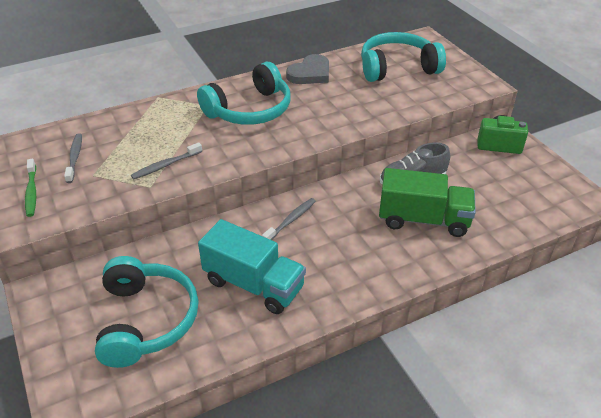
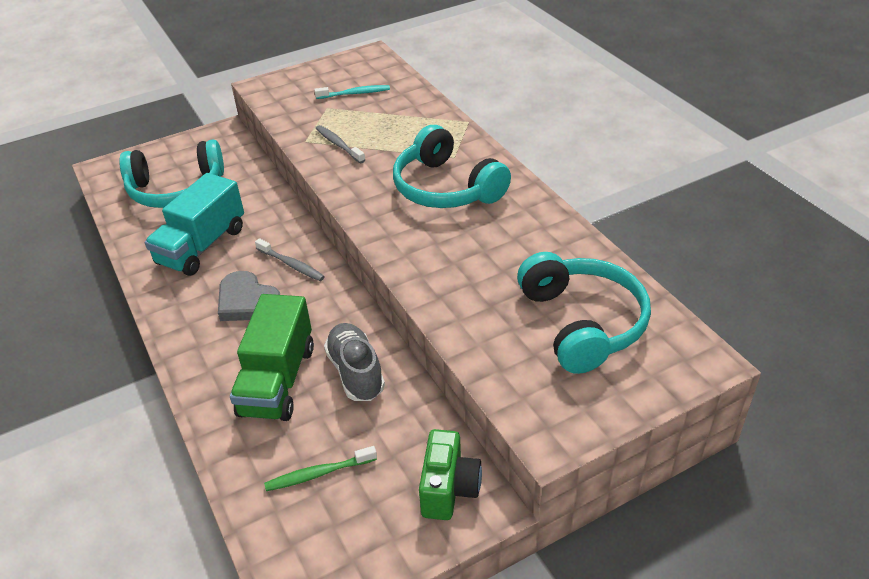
camera: 90 degrees right, 0 degrees up
green toothbrush [25,159,36,217] -> green toothbrush moved to [264,446,377,491]
grey toothbrush [64,133,82,183] -> turquoise toothbrush [314,85,390,99]
grey heart [286,54,329,84] -> grey heart moved to [218,271,280,321]

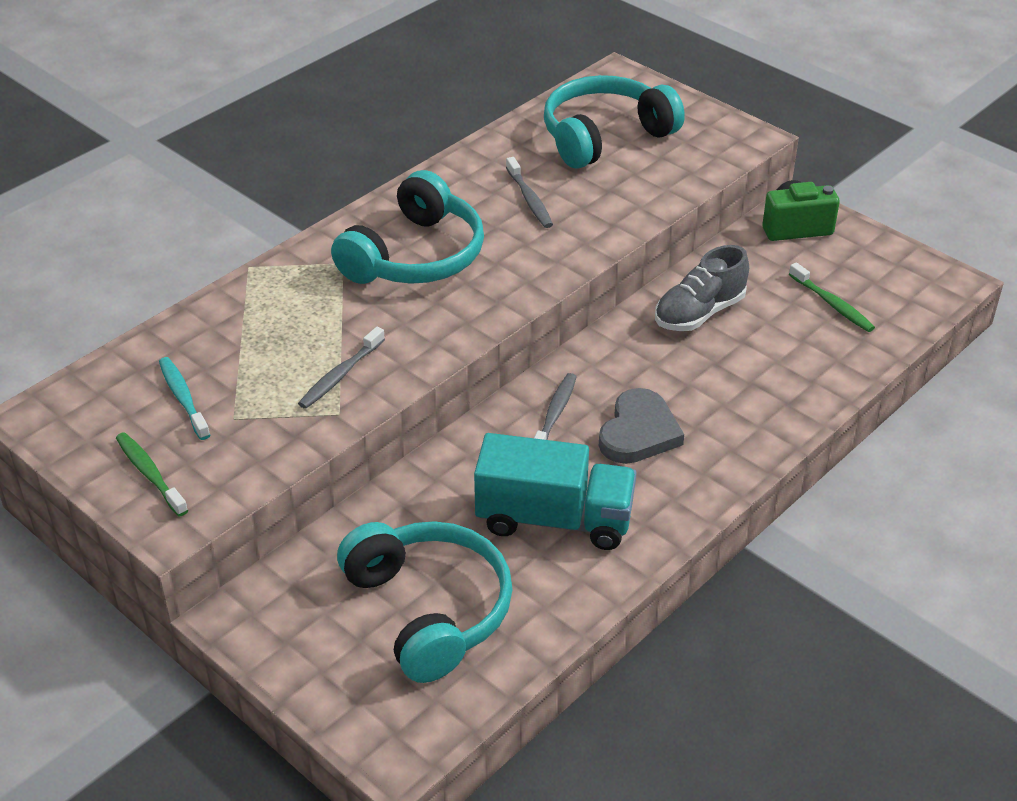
camera: 110 degrees left, 0 degrees up
green truck [230,294,314,421] -> none
none -> green toothbrush [116,432,188,517]
none -> grey toothbrush [506,157,553,228]

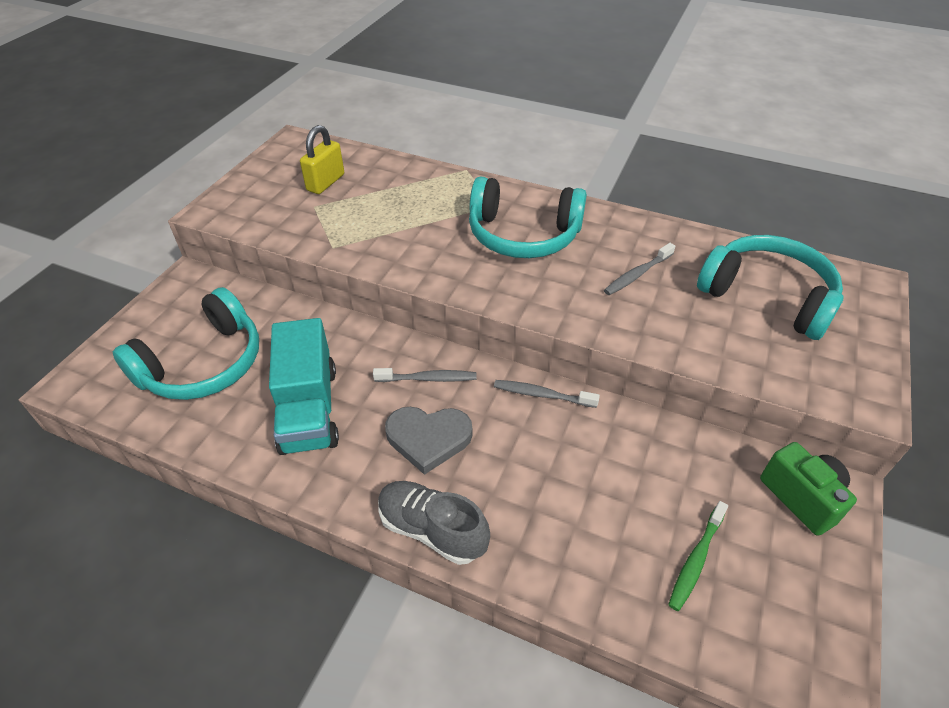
camera: 70 degrees right, 5 degrees up
green toothbrush [116,432,188,517] -> none
turquoise toothbrush [159,357,210,440] -> yellow padlock [300,125,344,194]
grey toothbrush [298,327,385,409] -> grey toothbrush moved to [494,380,600,408]
grey shoe [655,245,749,331] -> grey shoe moved to [378,481,490,565]

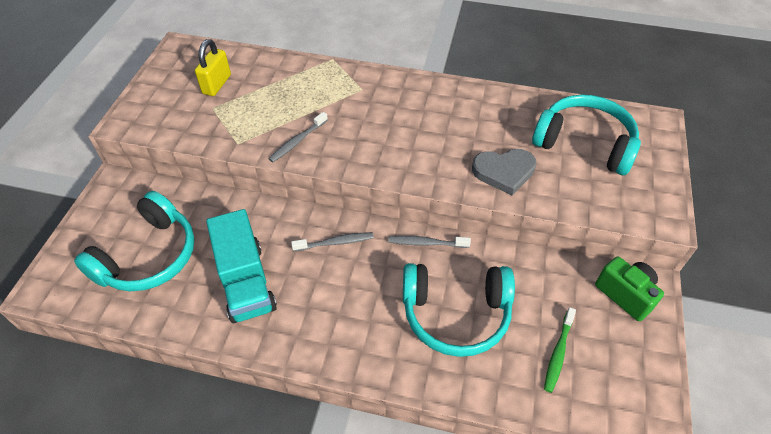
camera: 10 degrees left, 5 degrees up
grey shoe [378,481,490,565] -> none
grey heart [385,407,472,475] -> grey heart moved to [472,149,536,195]
turquoise headphones [469,176,587,258] -> turquoise headphones moved to [403,263,515,357]
grey toothbrush [604,243,676,295] -> grey toothbrush moved to [269,112,328,162]

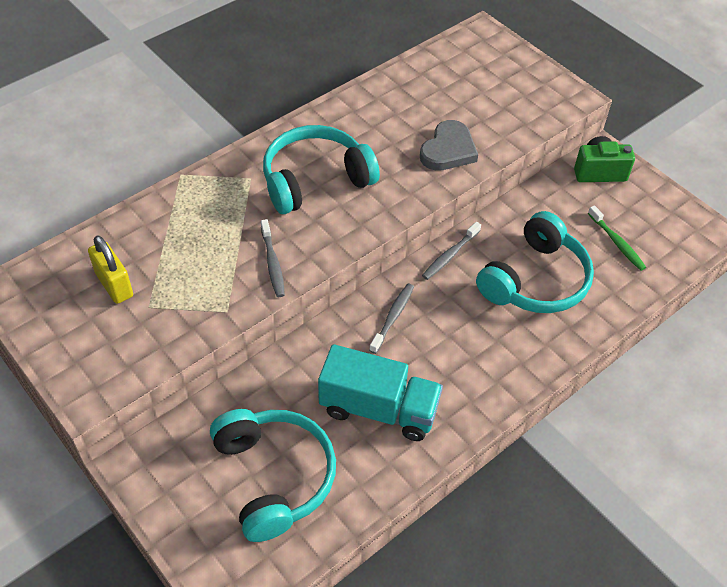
camera: 55 degrees left, 0 degrees up
turquoise headphones [532,95,641,175] -> turquoise headphones moved to [263,125,380,214]

